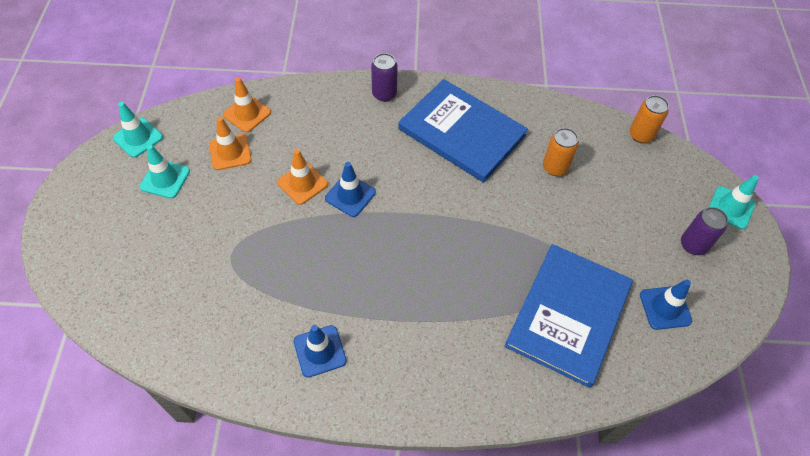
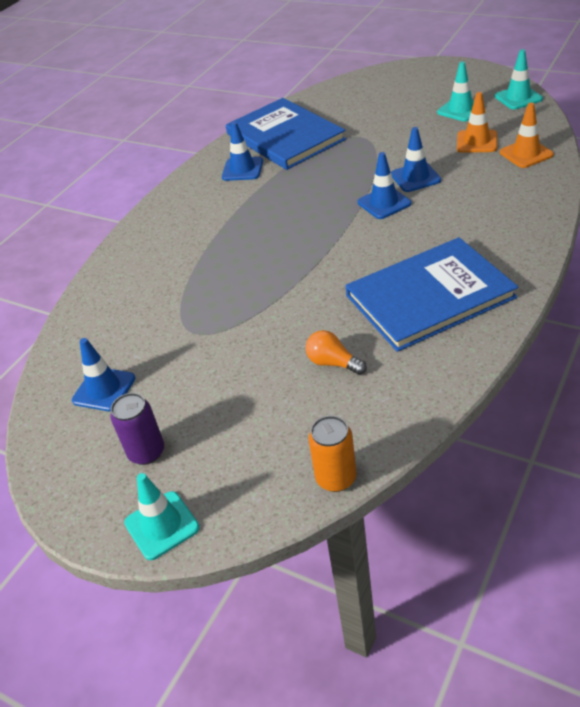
camera: 125 degrees right, 15 degrees down
orange traffic cone [277,149,328,205] -> blue traffic cone [391,127,441,192]
purple can [371,53,398,102] -> none
blue book [504,244,633,388] -> blue book moved to [226,98,346,170]
orange can [543,128,579,176] -> orange light bulb [306,330,367,375]

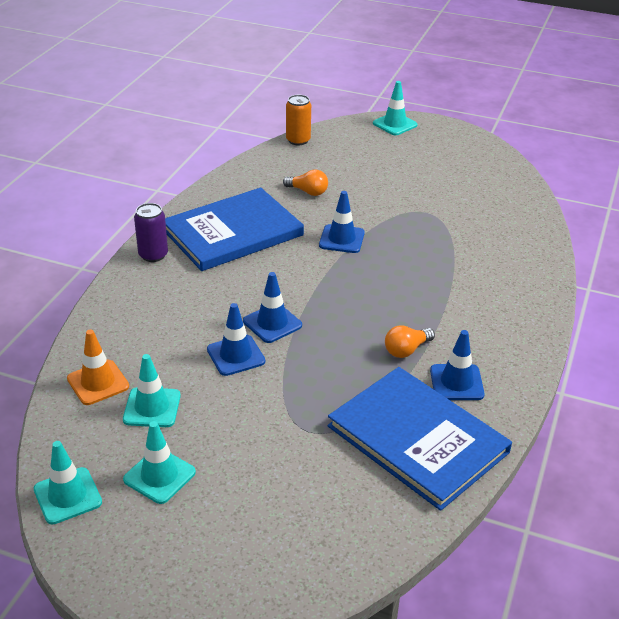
camera: 165 degrees right, 5 degrees down
blue traffic cone [72,338,136,411] -> blue traffic cone moved to [319,191,365,253]
purple can [110,393,164,465] -> purple can moved to [134,203,168,262]
orange traffic cone [457,92,497,153] -> turquoise traffic cone [123,354,181,427]
none -> orange light bulb [385,325,435,358]

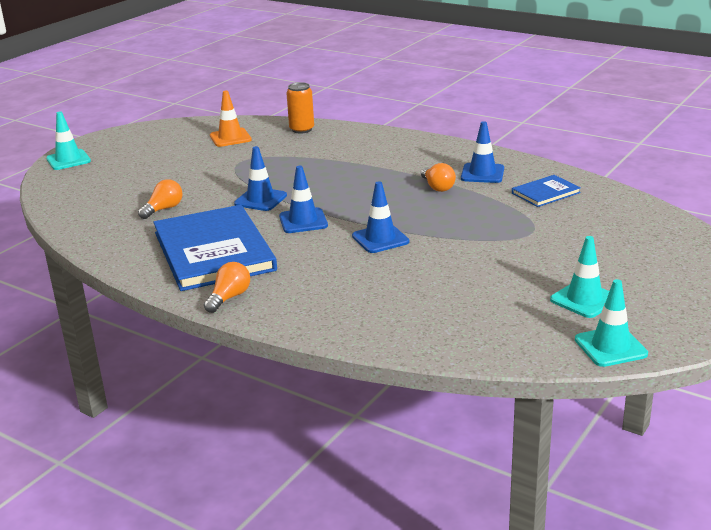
camera: 75 degrees left, 10 degrees down
orange traffic cone [67,330,129,405] -> orange traffic cone moved to [210,91,252,147]
turquoise traffic cone [123,354,181,427] -> none
purple can [134,203,168,262] -> orange light bulb [204,262,250,313]
blue traffic cone [207,303,265,376] -> blue traffic cone moved to [279,166,328,233]
orange can [286,95,311,146] -> orange can moved to [286,82,314,133]
blue book [328,367,512,511] -> blue book [512,175,581,207], size x0.46

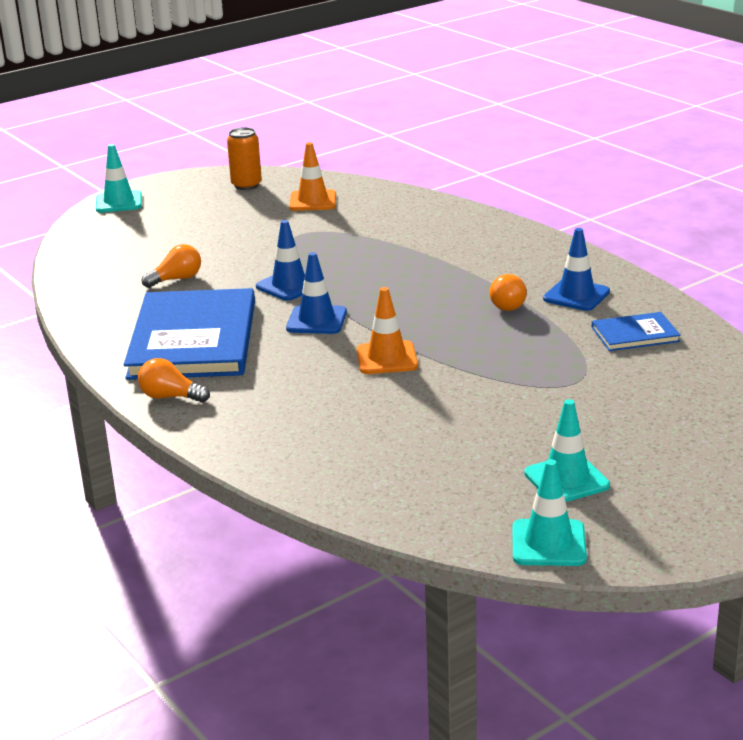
camera: 20 degrees right, 0 degrees up
orange light bulb [204,262,250,313] -> orange light bulb turned 120 degrees counterclockwise [138,358,210,402]
orange can [286,82,314,133] -> orange can moved to [227,127,262,190]
blue traffic cone [352,182,409,253] -> orange traffic cone [357,287,418,374]

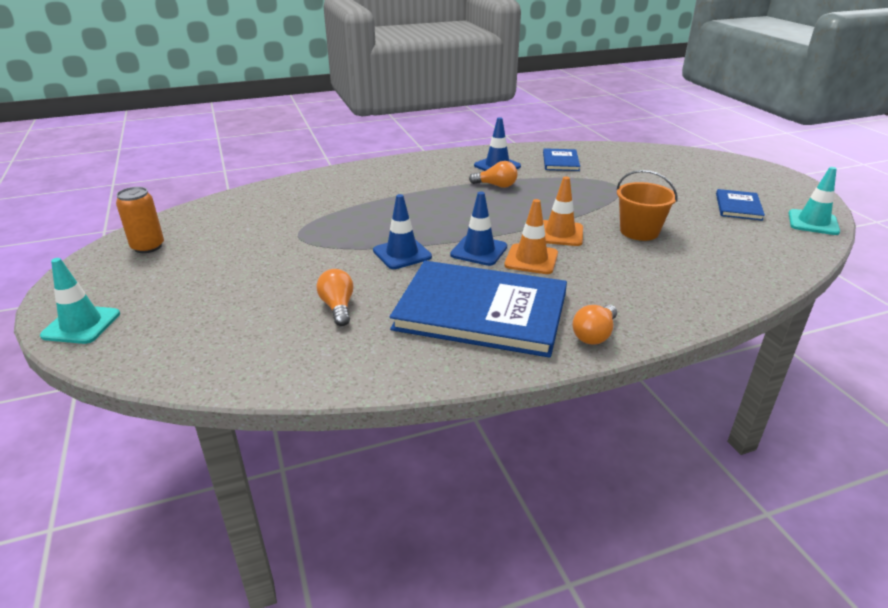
camera: 75 degrees left, 5 degrees up
orange traffic cone [289,142,336,211] -> orange traffic cone moved to [504,199,558,274]
turquoise traffic cone [524,399,610,502] -> blue book [716,189,765,221]
none -> orange bucket [617,170,678,241]

